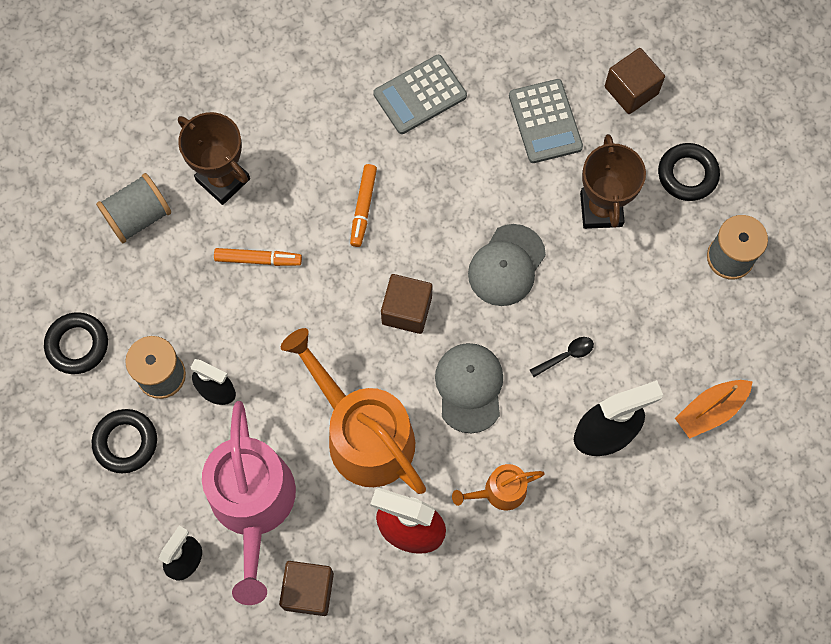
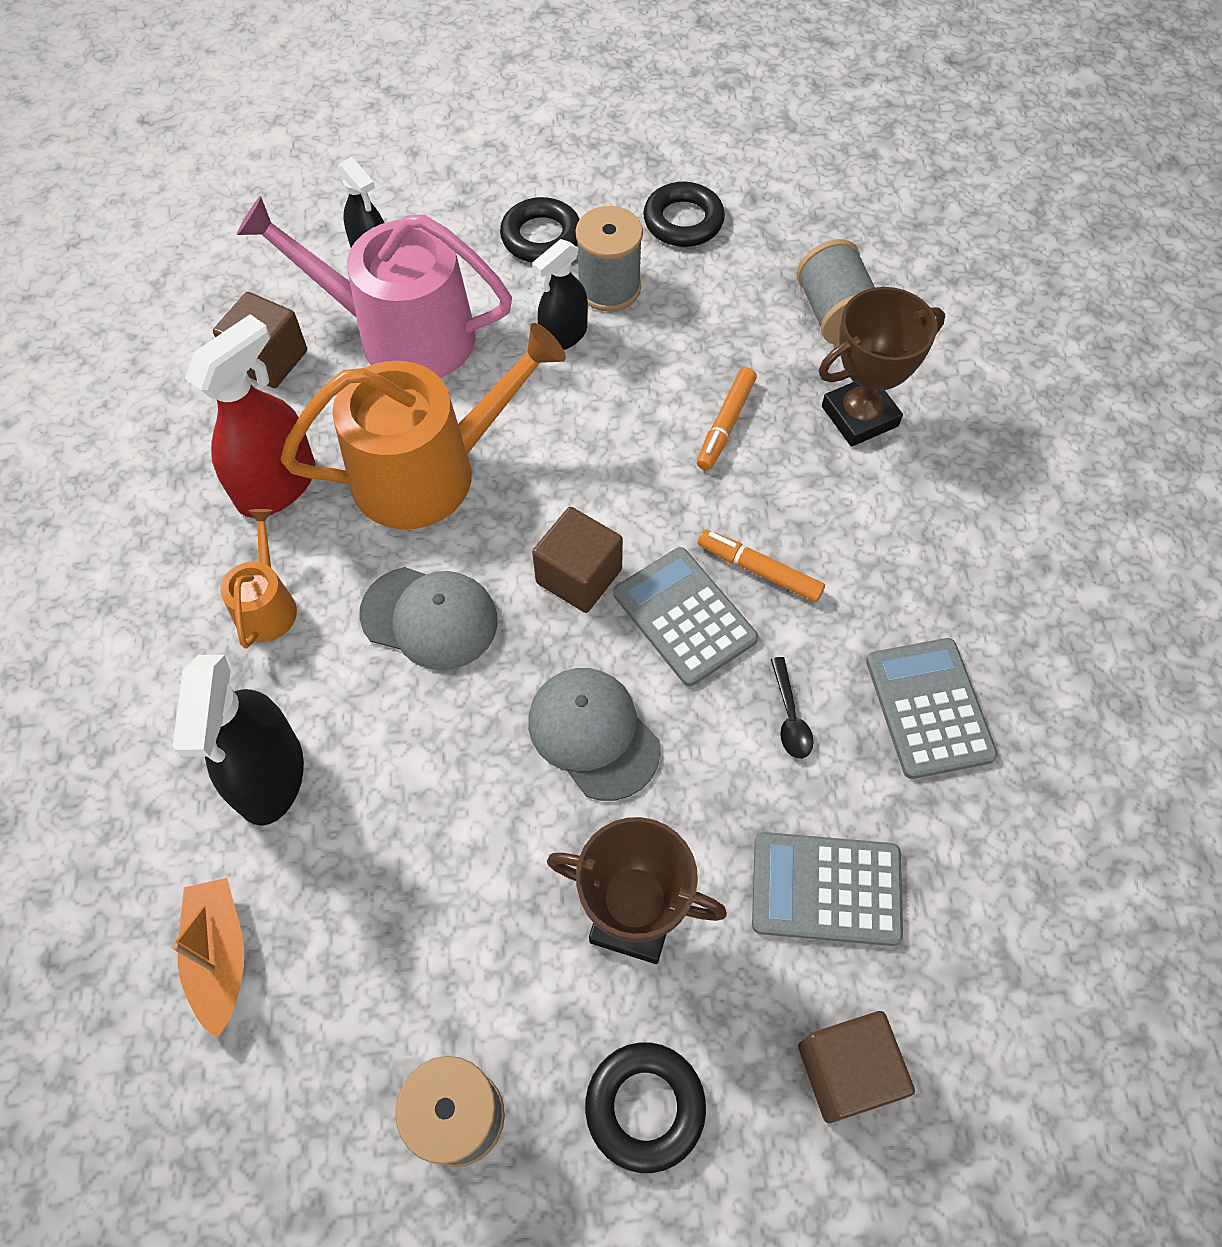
camera: 110 degrees right, 10 degrees down
black spoon [530,337,594,377] -> black spoon moved to [771,657,813,759]
none -> grey calculator [614,547,758,686]

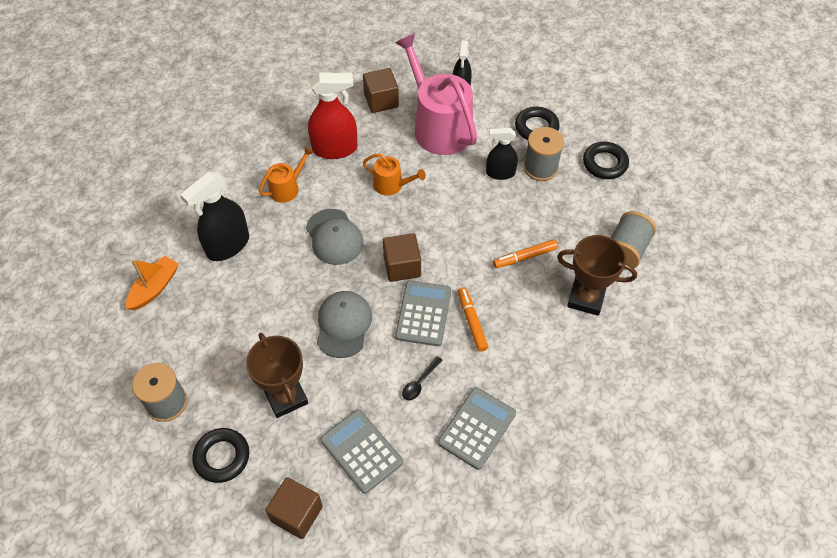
camera: 45 degrees right, 5 degrees down
orange watering can [280,323,566,529] -> orange watering can [363,153,426,196], size x0.48

